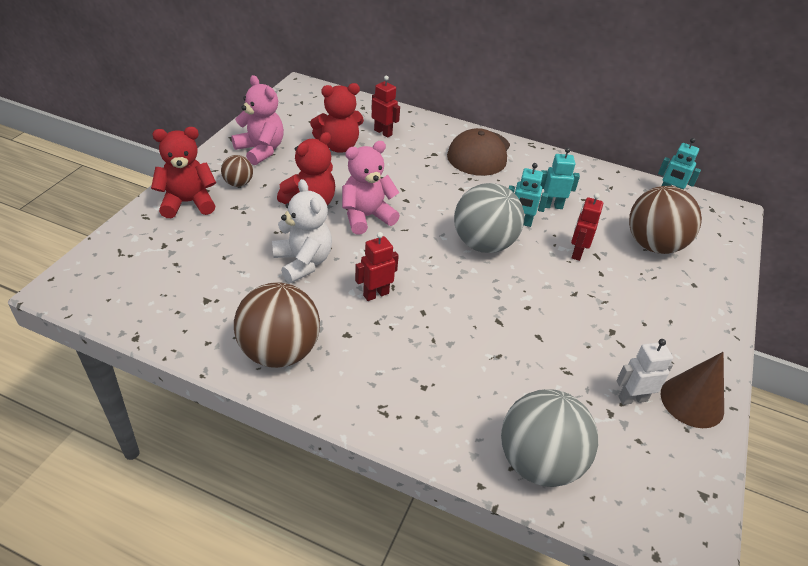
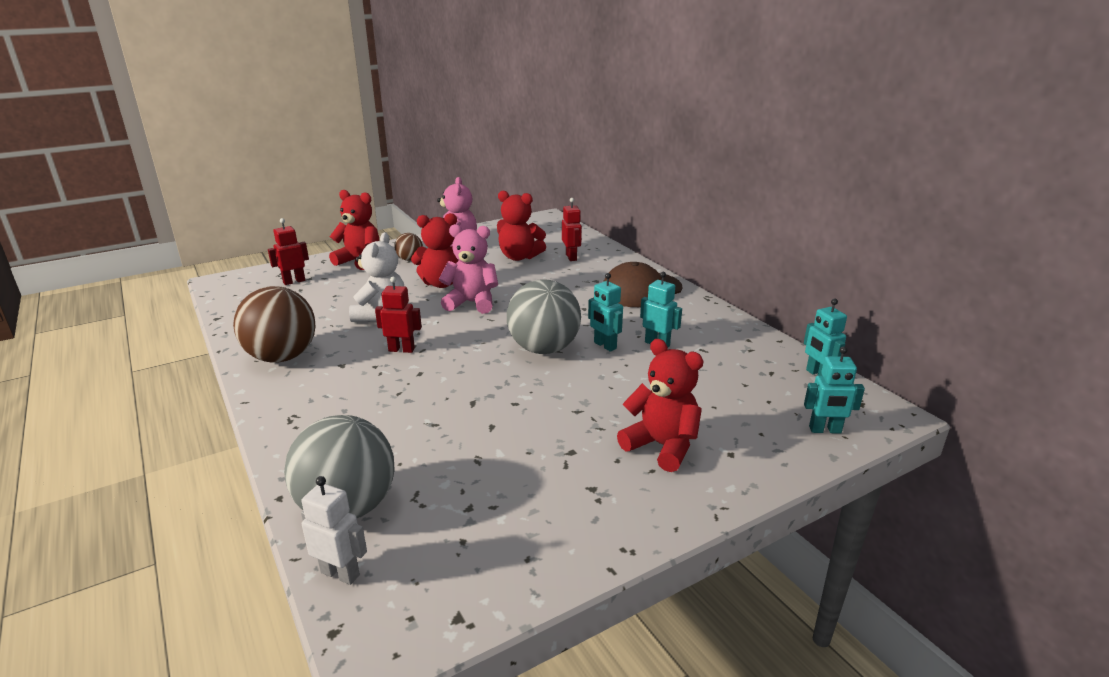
camera: 40 degrees right, 15 degrees down
red robot [571,193,603,261] -> red robot moved to [268,218,309,285]
white robot [616,339,673,405] -> white robot moved to [301,476,367,585]
brown ball [629,186,702,254] -> none
brown cone [661,352,724,428] -> none
none -> red teddy bear [617,339,703,472]
none -> turquoise robot [804,346,865,434]

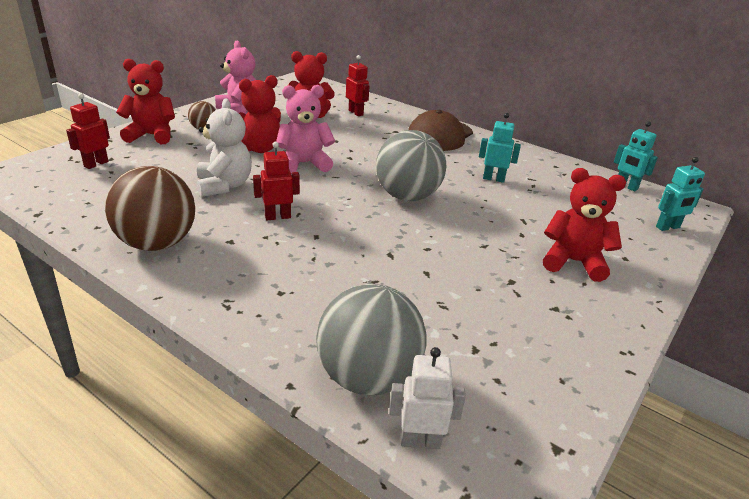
camera: 25 degrees left, 5 degrees up
turquoise robot [588,273,623,352] -> none

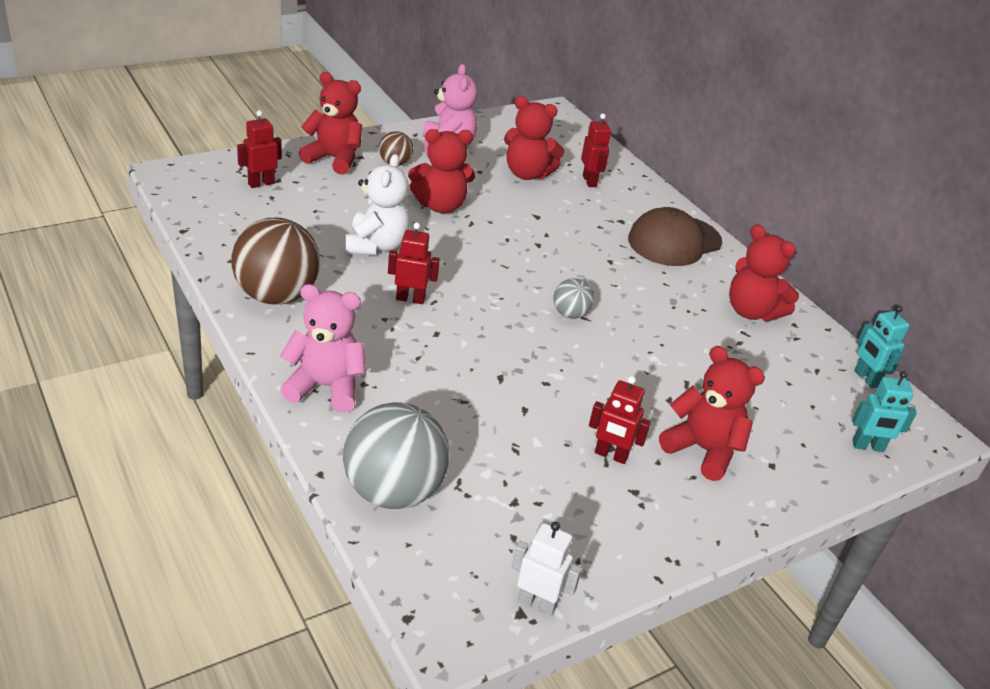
camera: 20 degrees right, 5 degrees up
pink teddy bear [276,85,335,174] -> pink teddy bear moved to [280,284,366,412]
grey ball [376,130,446,201] -> grey ball [554,278,594,319], size x0.49
white robot [389,347,466,449] -> white robot moved to [512,521,582,616]
turquoise robot [479,113,521,183] -> none
none -> red robot [589,376,651,464]
none -> red teddy bear [729,224,799,321]

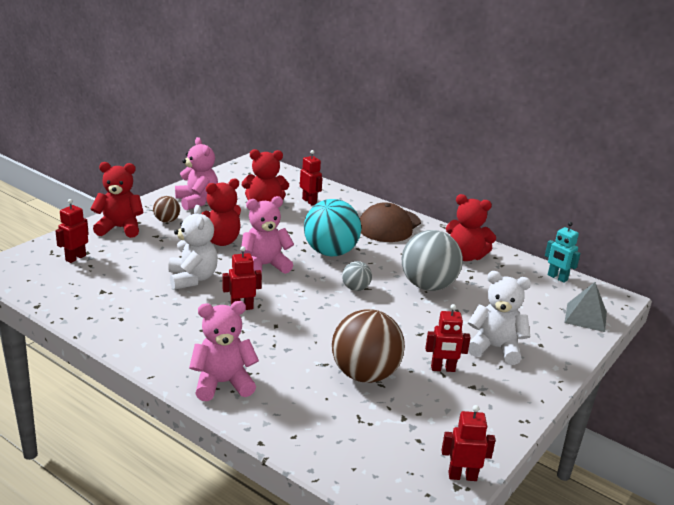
camera: 20 degrees left, 10 degrees down
brown ball [231,217,320,305] -> brown ball moved to [332,309,405,383]
grey ball [343,402,450,509] -> grey ball moved to [402,230,463,291]
white robot [512,521,582,616] -> red robot [442,405,495,481]
red teddy bear [659,346,765,481] -> white teddy bear [468,271,531,365]
turquoise robot [852,371,917,452] -> grey pyramid [564,282,607,332]
none -> pink teddy bear [241,196,294,274]
none -> turquoise ball [304,199,361,256]

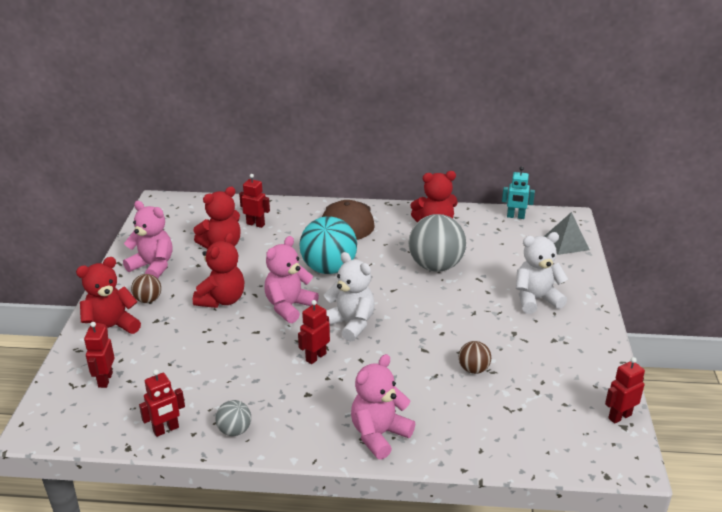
camera: 30 degrees left, 5 degrees up
white teddy bear [168,205,218,290] -> white teddy bear moved to [324,252,375,342]
brown ball [332,309,405,383] -> brown ball [459,341,491,374], size x0.49
grey ball [342,261,372,291] -> grey ball moved to [216,400,251,436]
red robot [425,304,471,372] -> red robot moved to [139,369,185,437]

